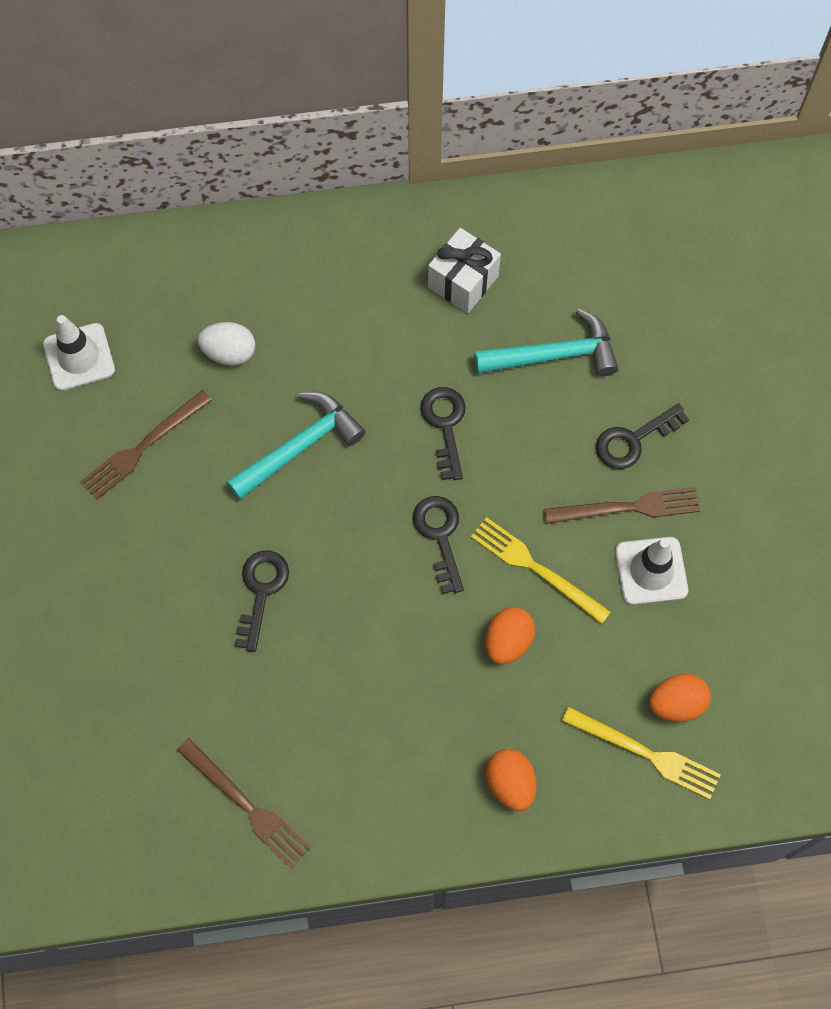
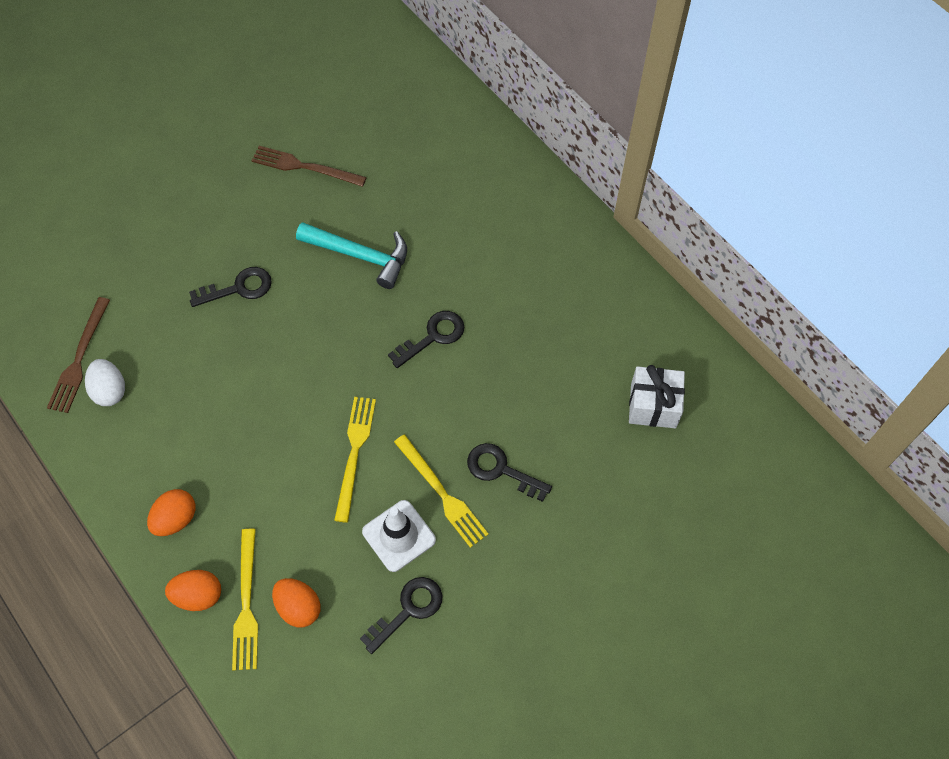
camera: 60 degrees right, 5 degrees down
white traffic cone [43,315,115,391] -> none
white egg [198,322,255,366] -> white egg moved to [85,359,125,406]
black key [413,496,464,594] -> black key moved to [360,577,443,654]
white gift [428,228,501,313] -> white gift moved to [629,365,685,428]
turquoise hammer [474,308,619,377] -> none
orange egg [485,607,535,664] -> orange egg moved to [165,570,221,611]
brown fork [544,487,700,524] -> yellow fork [394,434,489,548]

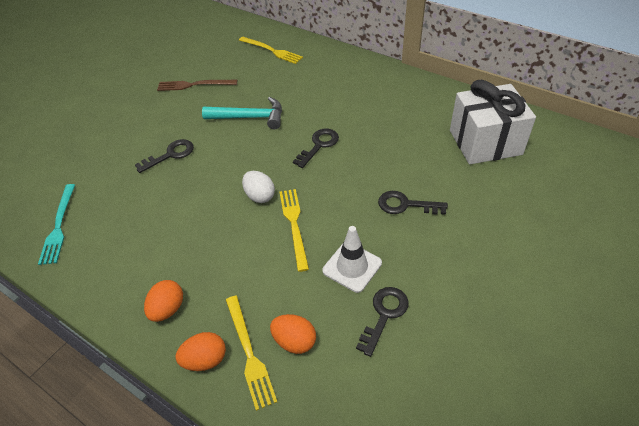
camera: 15 degrees left, 15 degrees down
brown fork [47,297,110,413] -> turquoise fork [38,184,75,265]
white egg [85,359,125,406] -> white egg moved to [242,171,275,203]
yellow fork [394,434,489,548] -> yellow fork moved to [239,37,303,64]
white gift [629,365,685,428] -> white gift [450,80,536,164], size x1.67

